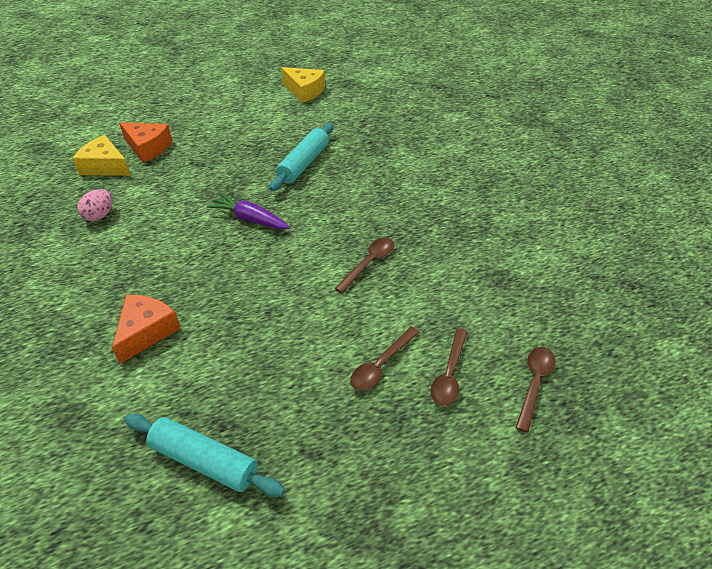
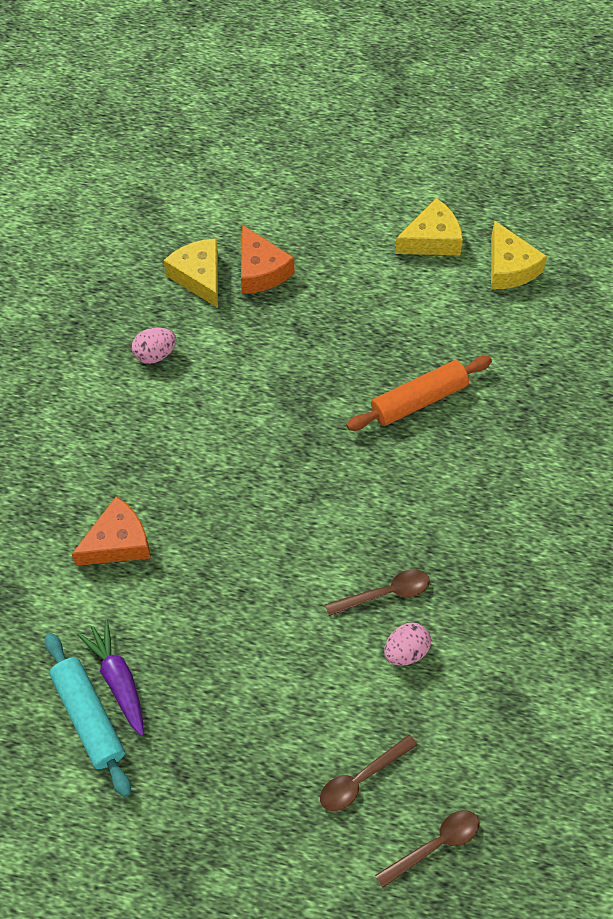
camera: 35 degrees right, 15 degrees up
purple carrot [207,193,290,229] -> purple carrot moved to [77,619,144,736]
turquoise rolling pin [269,123,334,191] -> orange rolling pin [346,356,492,431]
brown spoon [350,326,420,391] -> none
none -> pink egg [384,623,431,666]
none -> yellow cheese [395,198,463,255]

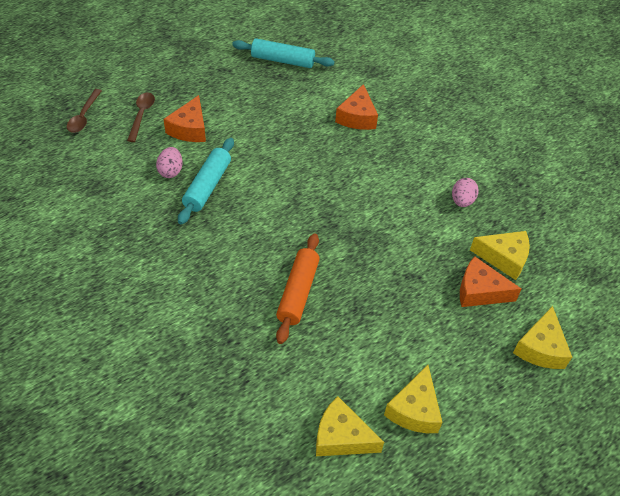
camera: 130 degrees right, 10 degrees down
purple carrot [77,619,144,736] -> none
brown spoon [325,569,430,616] -> turquoise rolling pin [178,138,234,224]
none -> orange cheese [164,95,206,142]
none -> yellow cheese [513,306,572,369]

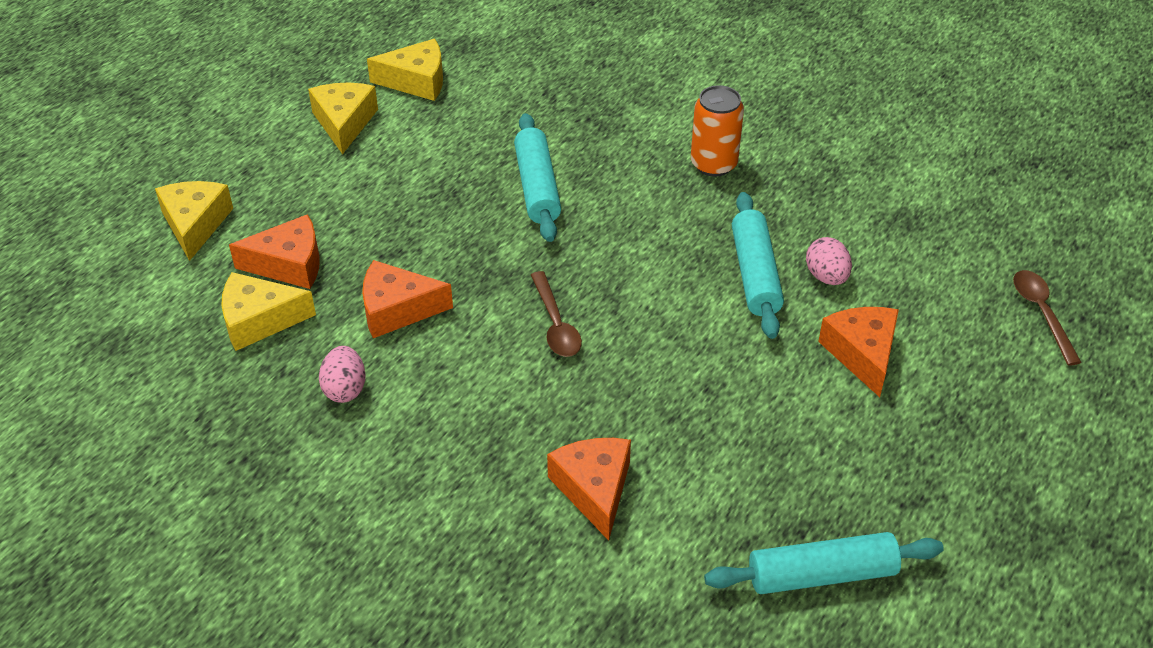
camera: 160 degrees right, 5 degrees down
brown spoon [127,93,155,142] -> brown spoon moved to [531,271,582,357]
orange rolling pin [276,233,320,344] -> turquoise rolling pin [514,113,561,242]
none -> orange cheese [362,260,453,338]
none -> orange can [691,85,744,177]

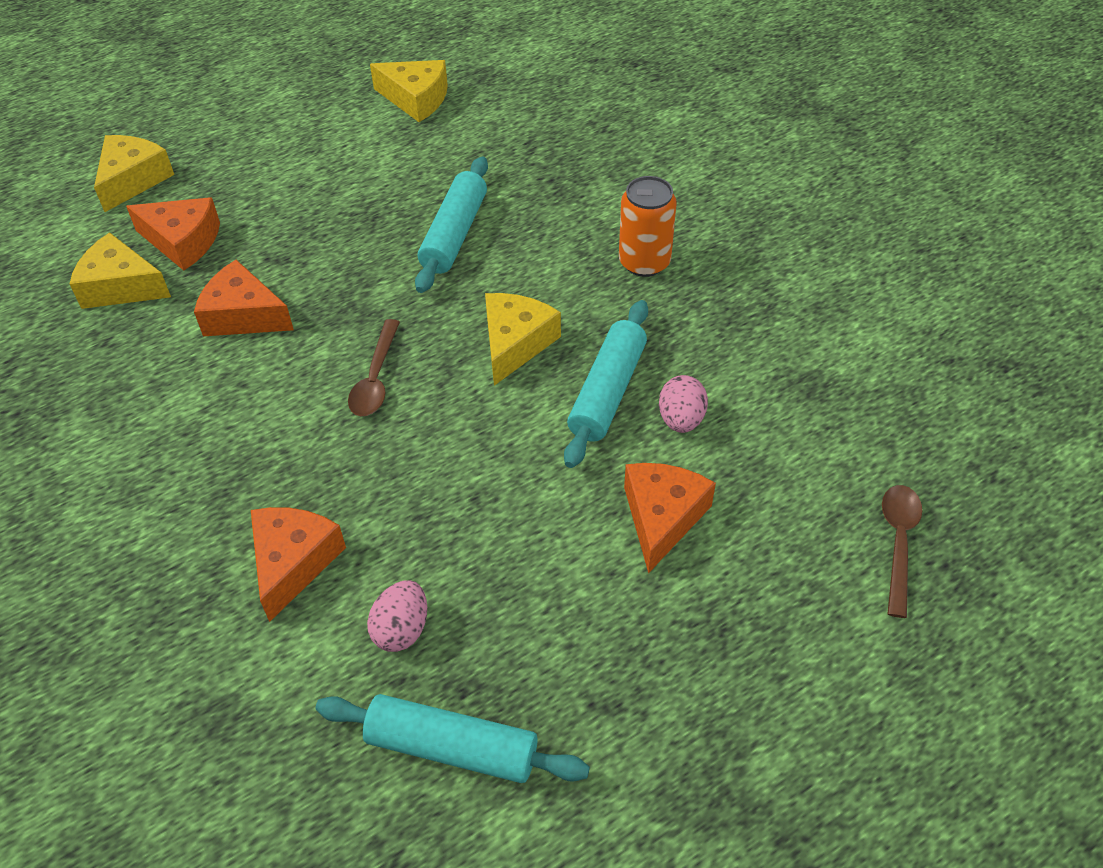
camera: 25 degrees right, 5 degrees up
yellow cheese [308,82,378,154] -> yellow cheese moved to [485,293,561,386]
pink egg [319,346,366,403] -> pink egg moved to [367,580,427,652]

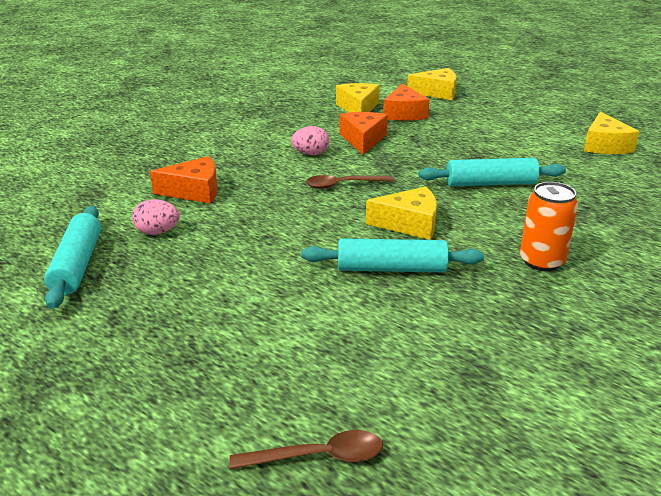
camera: 70 degrees right, 20 degrees down
orange cheese [624,463,716,574] -> none
pink egg [659,375,708,433] -> pink egg moved to [291,126,329,155]

